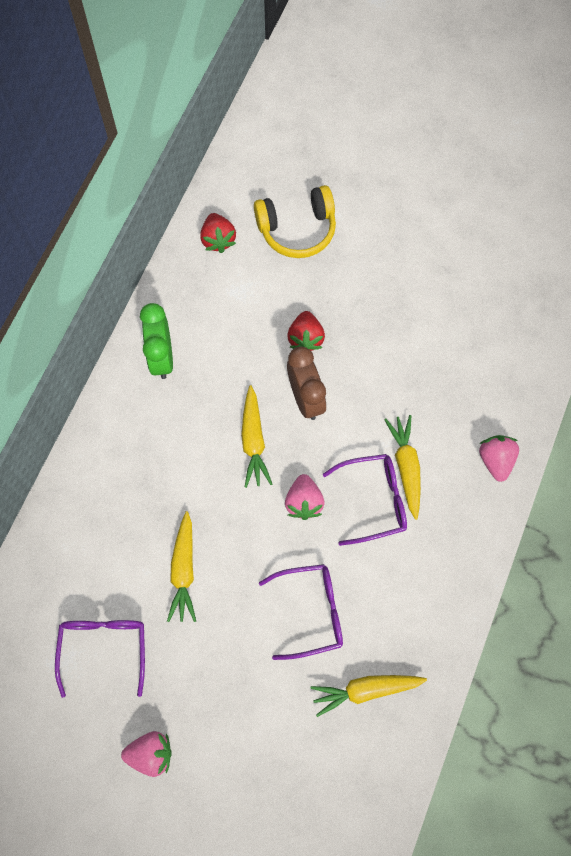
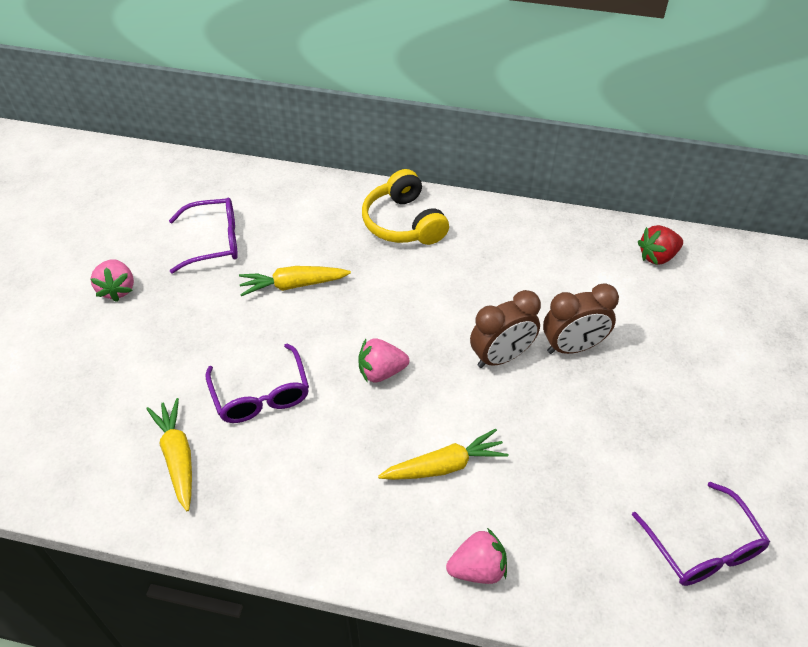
camera: 80 degrees right, 20 degrees down
green clock [140,303,173,379] -> none
yellow carrot [241,385,272,488] -> none
yellow headphones [254,185,336,258] -> yellow headphones moved to [362,169,449,245]
red strawberry [287,311,325,351] -> brown clock [543,283,619,354]
purple glasses [323,454,407,546] -> purple glasses moved to [632,482,770,586]

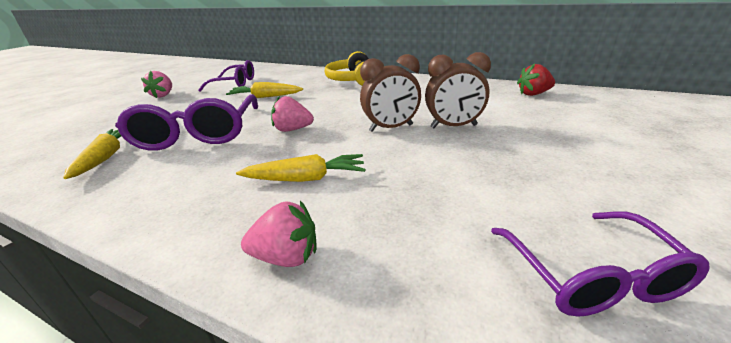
camera: 15 degrees right, 20 degrees down
purple glasses [205,344,309,423] -> purple glasses [115,94,258,151], size x1.56

